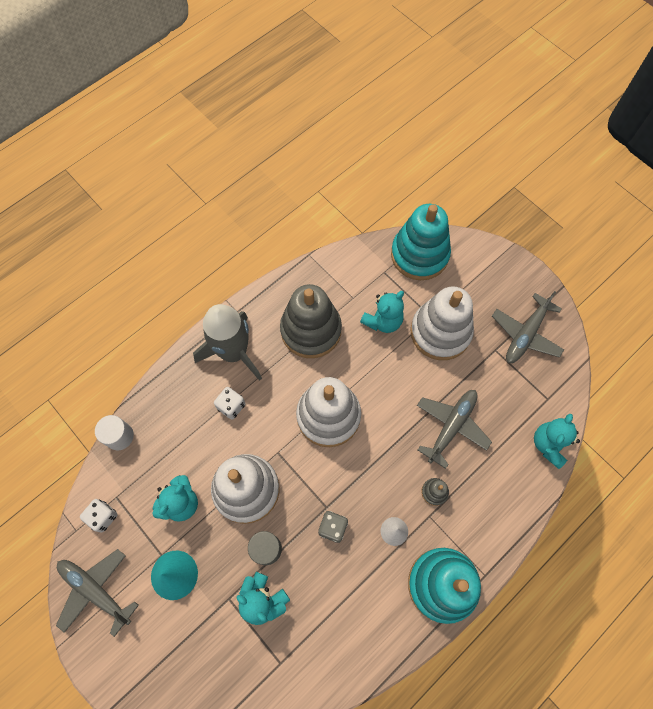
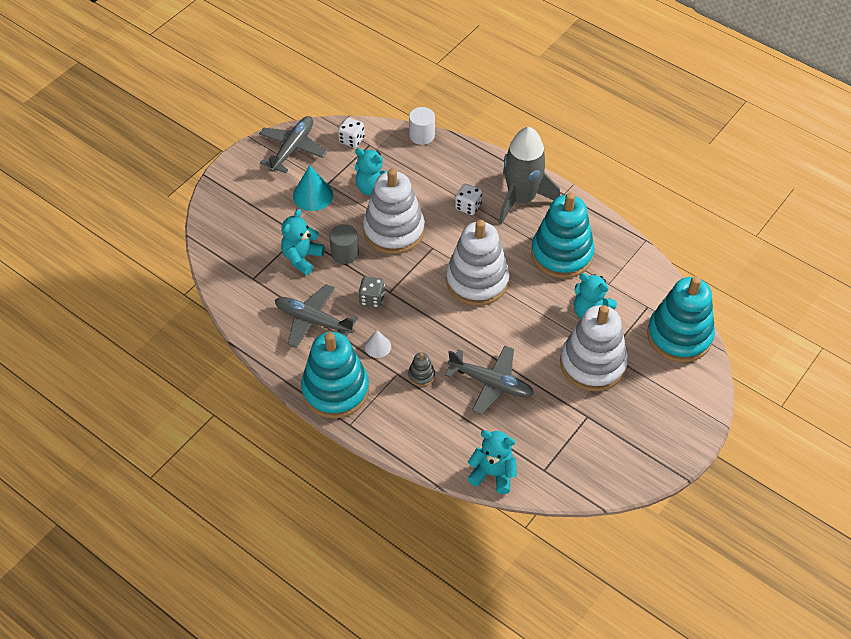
camera: 80 degrees right, 15 degrees down
grey stacking toy [280,284,342,358] -> turquoise stacking toy [531,193,595,278]
grey plane [492,291,564,363] -> grey plane moved to [275,284,358,348]

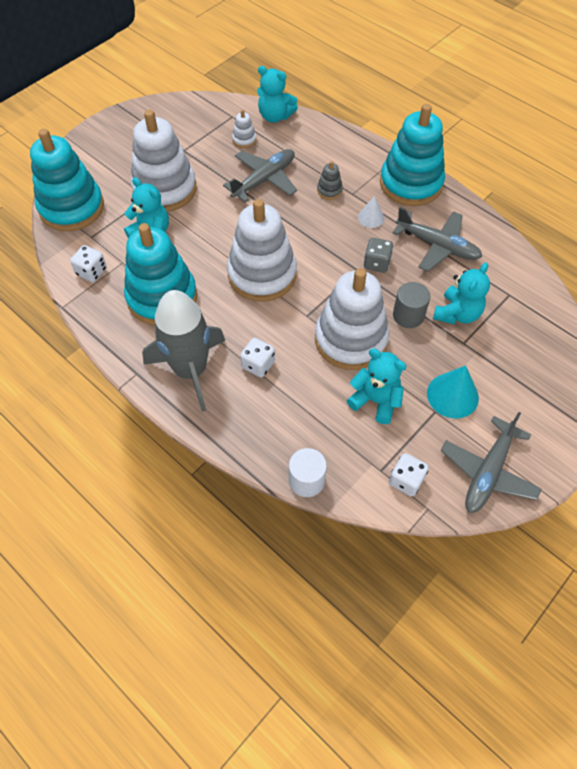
camera: 175 degrees left, 5 degrees up
grey plane [445,345,534,415] -> grey plane turned 105 degrees clockwise [223,149,297,202]
none -> white dice [70,245,107,282]
none -> white stacking toy [232,110,256,148]

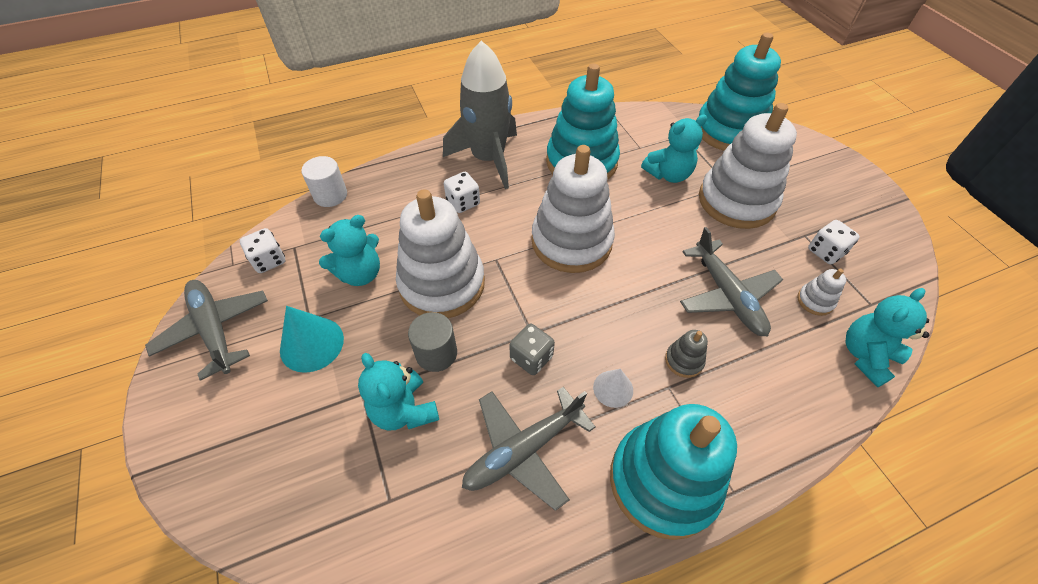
camera: 115 degrees right, 5 degrees down
white dice [70,245,107,282] -> white dice moved to [808,220,860,264]

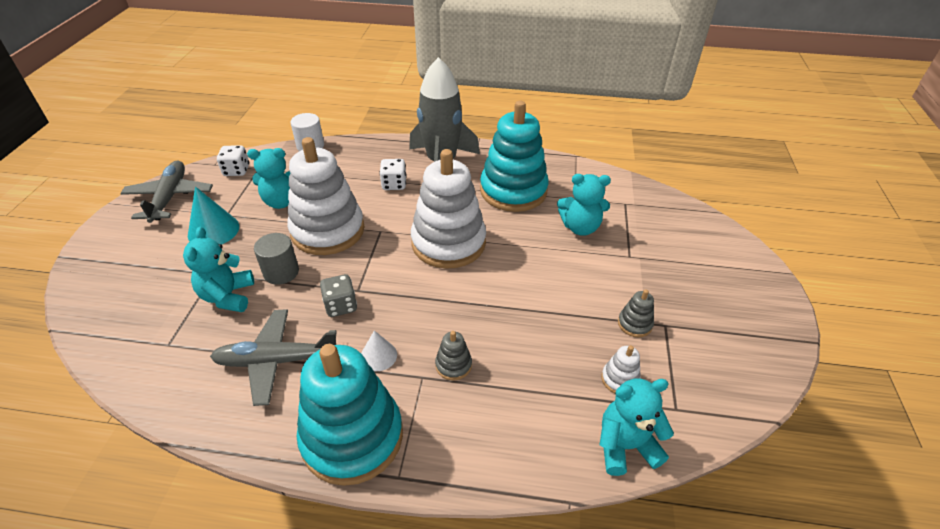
camera: 30 degrees right, 10 degrees down
grey plane [680,227,783,336] -> none
turquoise stacking toy [699,32,781,151] -> none
white stacking toy [699,103,797,229] -> none
white dice [808,220,860,264] -> none
none -> grey stacking toy [618,289,654,337]

